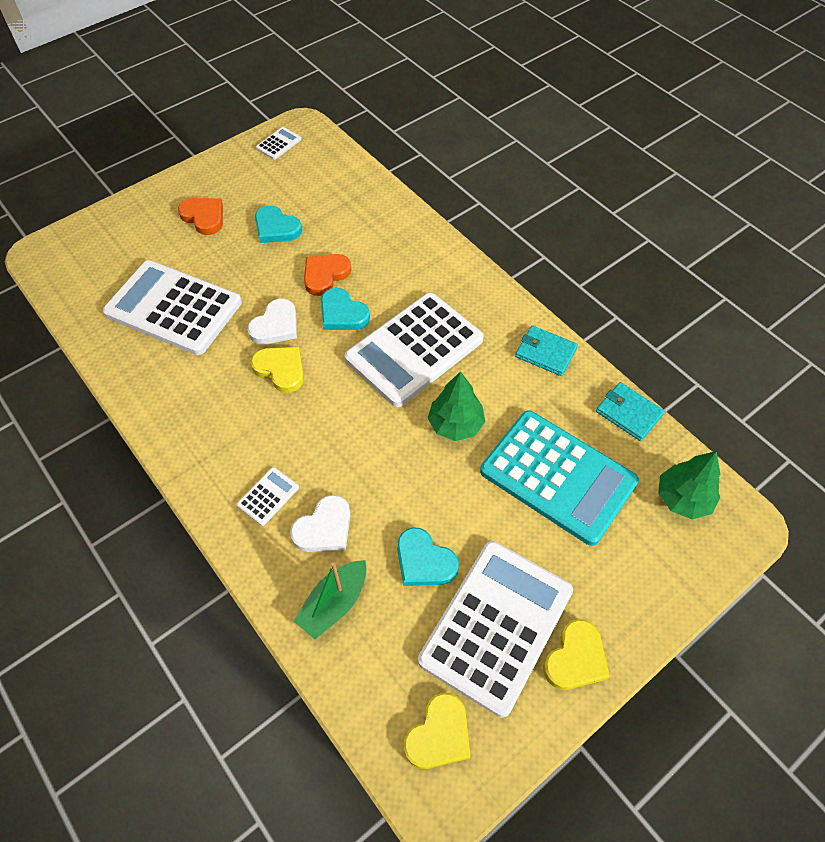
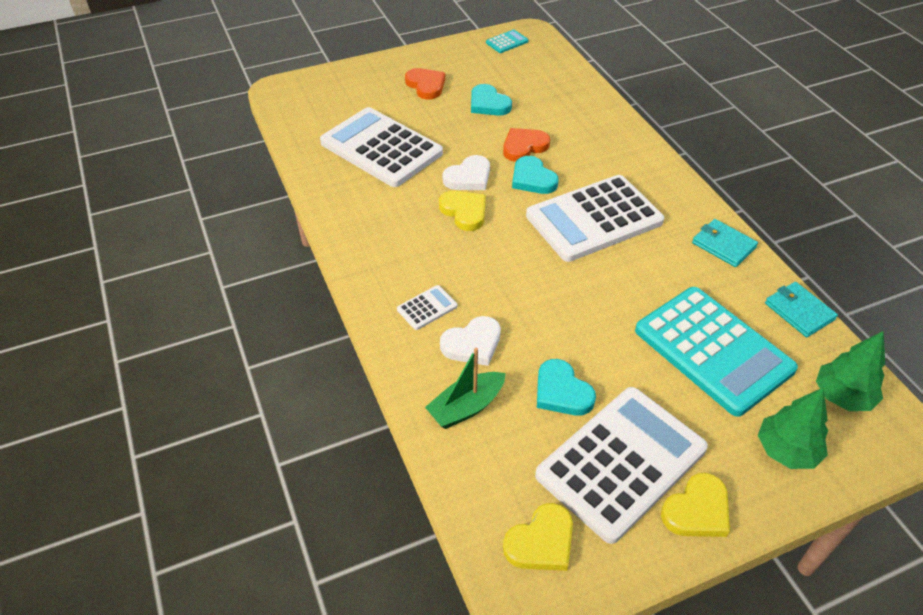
camera: 15 degrees right, 10 degrees down
white calculator [256,127,301,160] -> turquoise calculator [486,30,529,53]
green tree [428,371,485,441] -> green tree moved to [758,387,828,469]

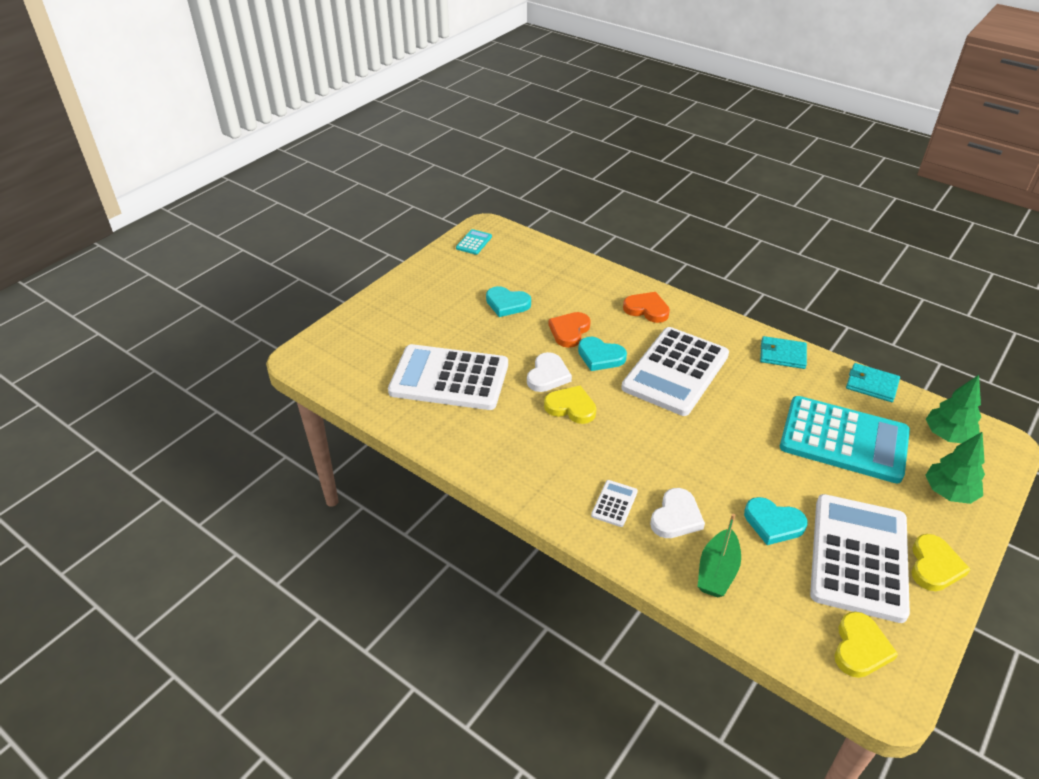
camera: 30 degrees left, 5 degrees down
orange heart [405,68,445,99] -> orange heart moved to [623,292,670,323]

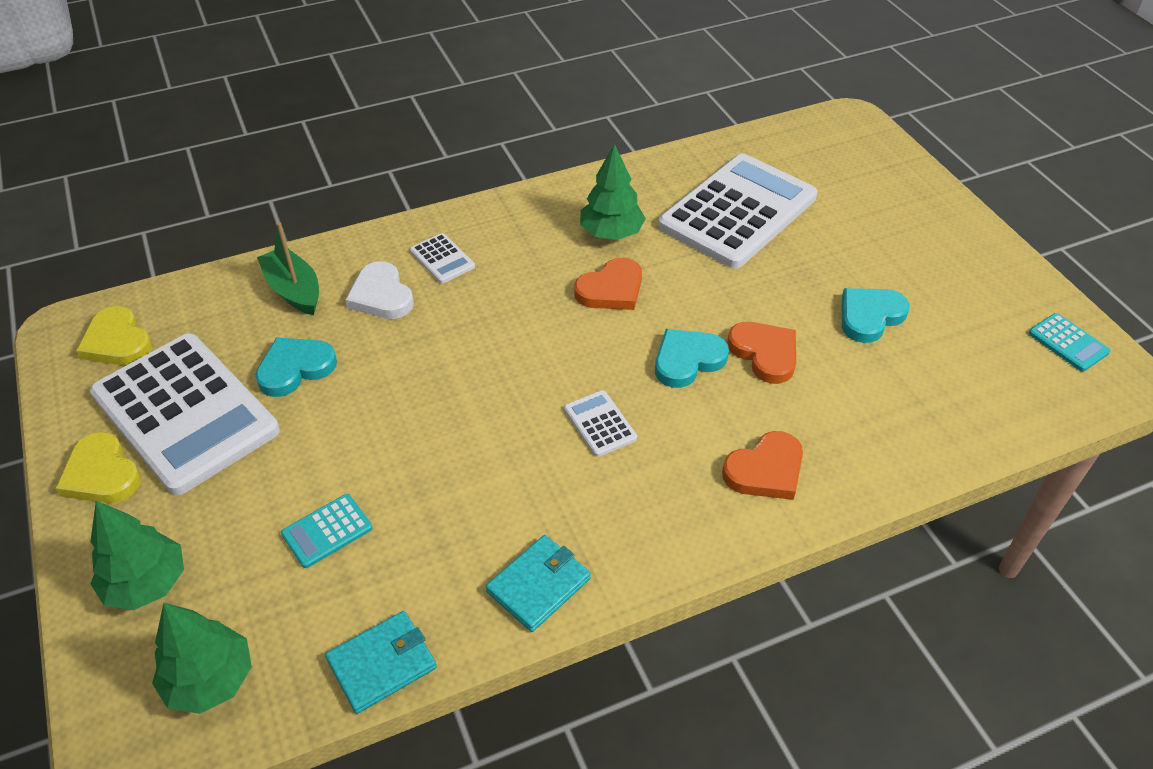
camera: 120 degrees right, 5 degrees up
white heart [527,352,572,392] -> none
yellow heart [544,385,596,424] -> orange heart [574,258,642,310]
white calculator [621,327,729,416] -> white calculator [564,390,637,457], size x0.40
turquoise calculator [780,396,910,483] -> turquoise calculator [281,494,373,568], size x0.40
none -> green tree [580,144,646,240]

